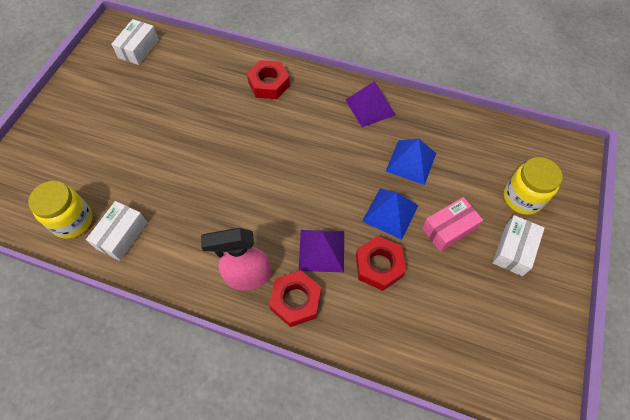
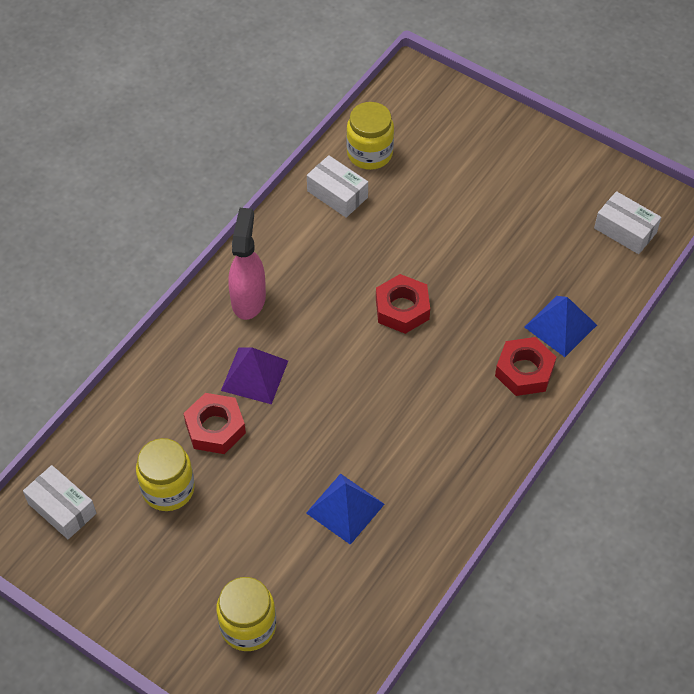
camera: 105 degrees right, 5 degrees down
red nut [269,270,321,327] -> red nut moved to [376,274,430,334]
purple pyramid [346,81,396,127] -> none
blue pyramid [362,188,418,240] -> blue pyramid moved to [524,296,597,357]
pink box [422,197,483,252] -> none
white box [492,215,545,276] -> white box moved to [23,465,96,539]
none -> yellow jar [136,438,195,511]

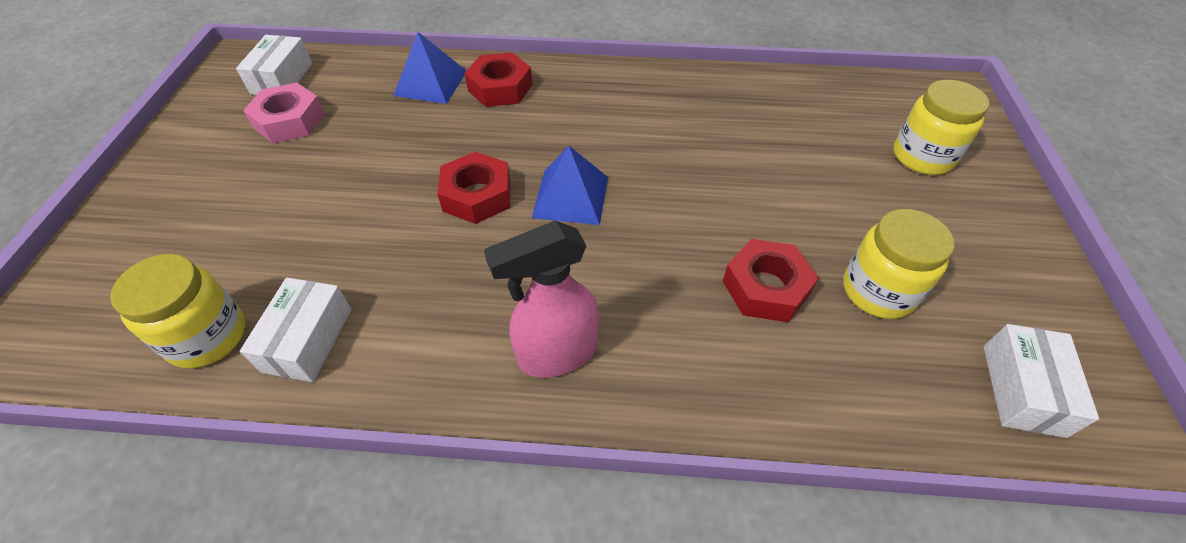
camera: 120 degrees left, 5 degrees down
purple pyramid [221,347,288,404] -> none
blue pyramid [306,473,385,545] -> blue pyramid moved to [532,146,608,225]
none -> pink nut [243,83,325,143]

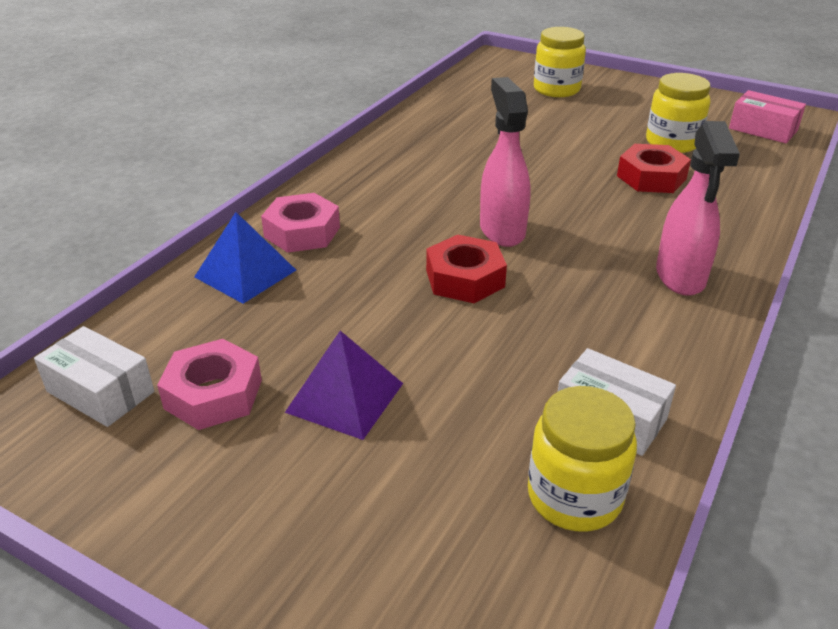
camera: 65 degrees left, 15 degrees down
red nut [465,52,532,107] -> pink nut [261,193,340,253]
blue pyramid [532,146,608,225] -> pink spray bottle [480,77,531,247]
white box [984,324,1099,438] -> pink box [729,90,806,143]
none -> purple pyramid [285,331,403,440]

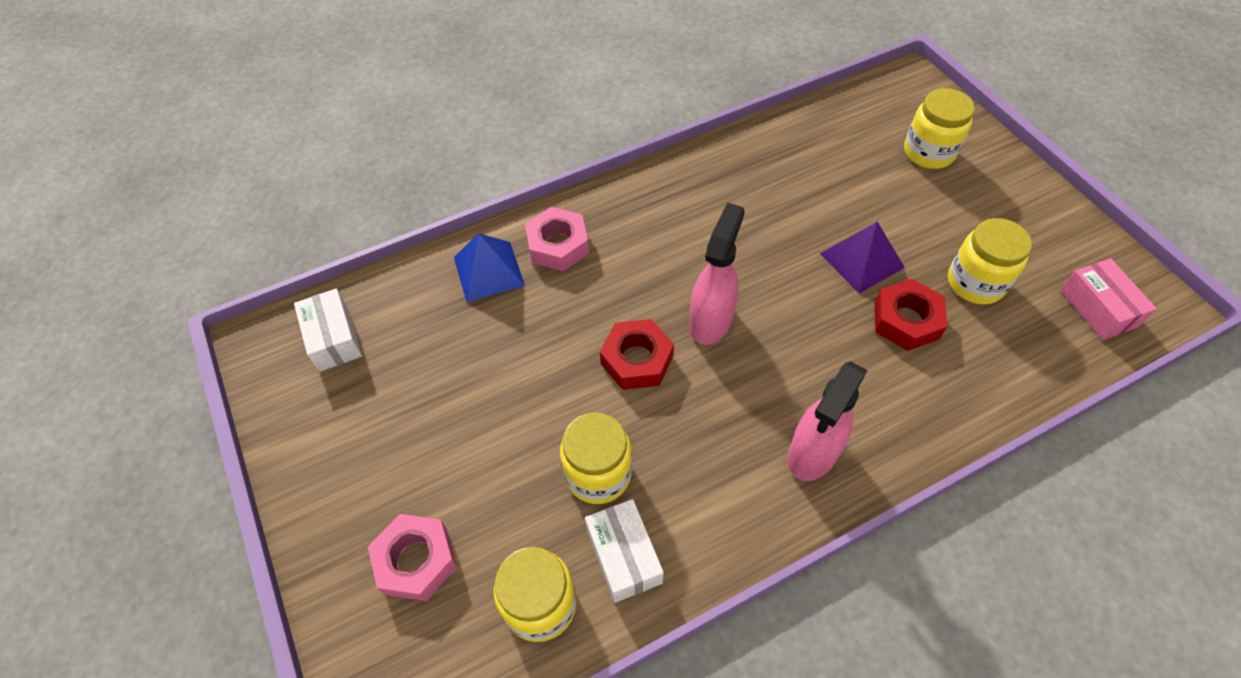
camera: 35 degrees right, 20 degrees up
pink nut [157,339,262,430] -> pink nut moved to [368,514,457,601]
purple pyramid [285,331,403,440] -> purple pyramid moved to [820,222,905,294]
none -> yellow jar [560,412,632,504]

